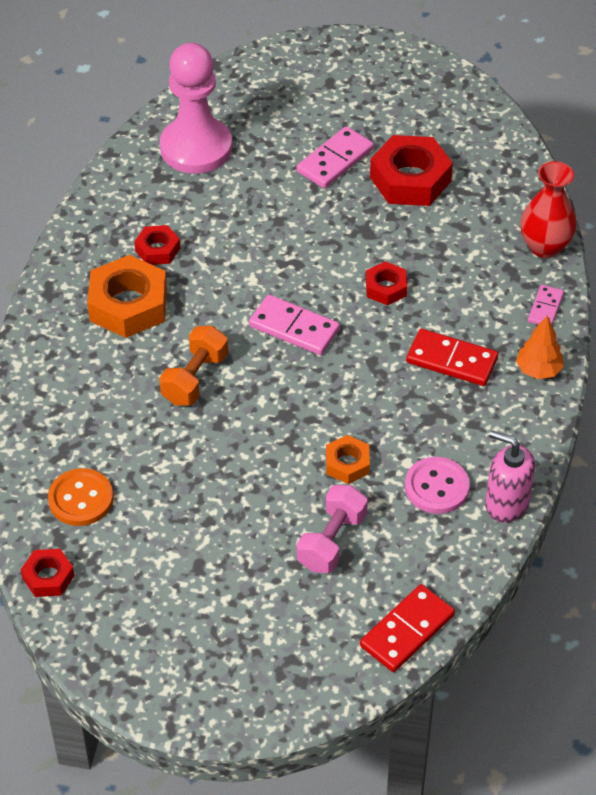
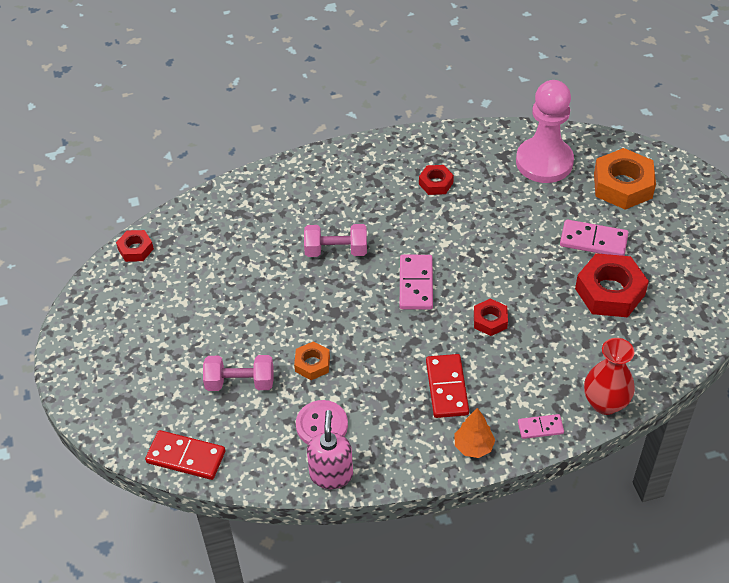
camera: 65 degrees right, 0 degrees up
orange button [48,468,113,526] -> none
orange nut [87,255,167,338] -> orange nut moved to [594,148,656,209]
orange dumbbell [159,326,228,405] -> pink dumbbell [304,224,367,257]

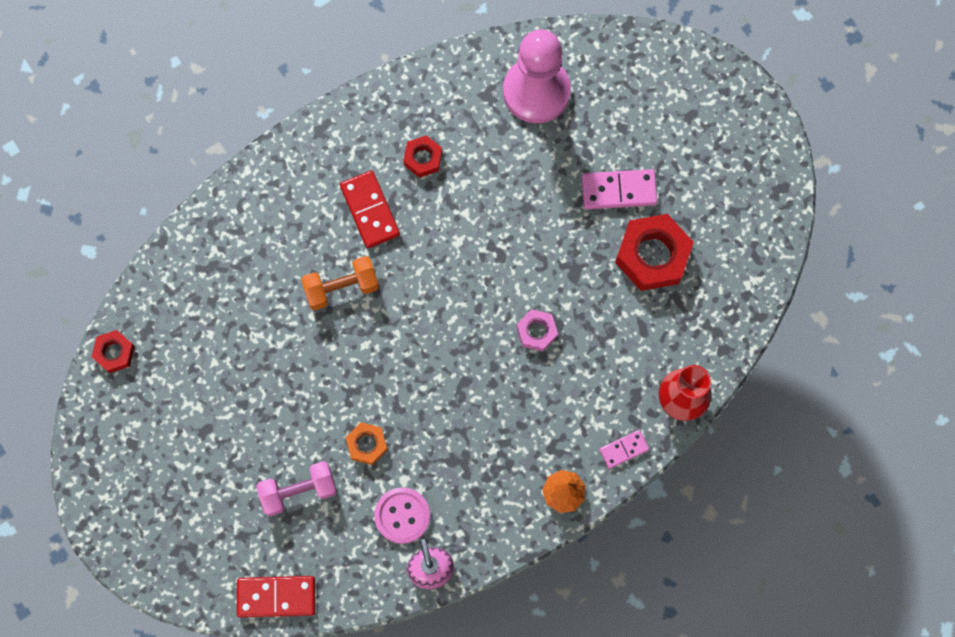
camera: 20 degrees left, 25 degrees up
pink dumbbell [304,224,367,257] -> orange dumbbell [301,256,379,310]
pink domino [400,255,433,310] -> none
red domino [426,354,469,418] -> red domino moved to [340,170,400,248]
red nut [474,299,508,336] -> pink nut [517,309,558,351]
orange nut [594,148,656,209] -> none

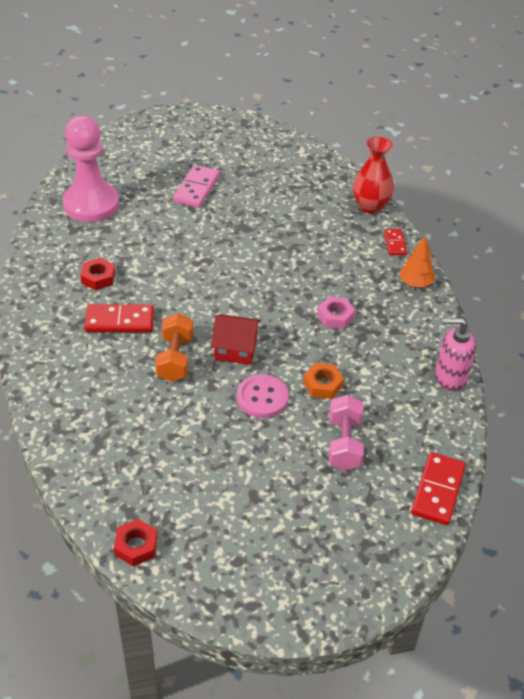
camera: 70 degrees left, 30 degrees down
pink button [374,487,430,544] -> pink button moved to [237,374,289,418]
pink nut [517,309,558,351] -> pink nut moved to [317,297,355,329]
pink domino [599,430,649,469] -> red domino [384,229,407,255]
red nut [615,214,694,291] -> none
none -> red house [211,314,261,365]

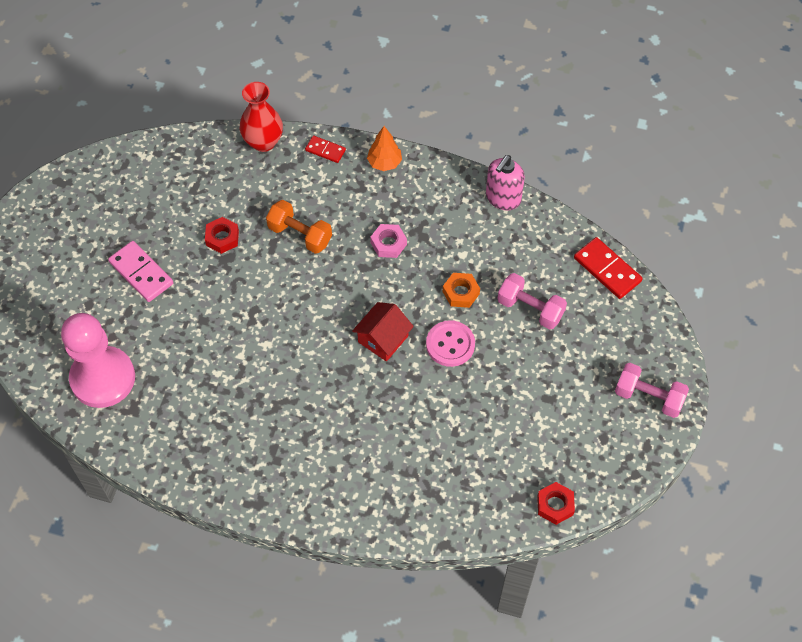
camera: 60 degrees left, 15 degrees up
red nut [80,258,115,290] -> red nut moved to [205,217,239,254]
red domino [84,304,154,333] -> none
orange dumbbell [155,313,193,382] -> orange dumbbell moved to [266,200,332,254]
none -> pink dumbbell [615,363,689,418]

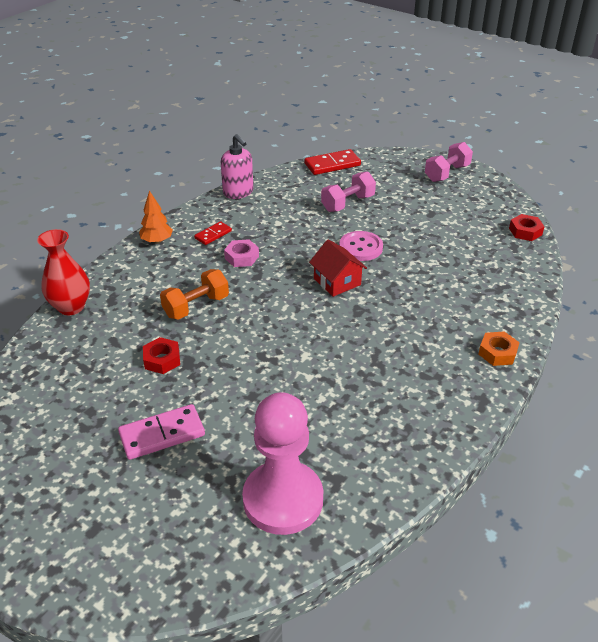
camera: 70 degrees left, 20 degrees down
red domino [305,136,346,163] -> red domino moved to [194,221,232,245]
orange nut [443,273,480,308] -> orange nut moved to [478,331,520,366]

